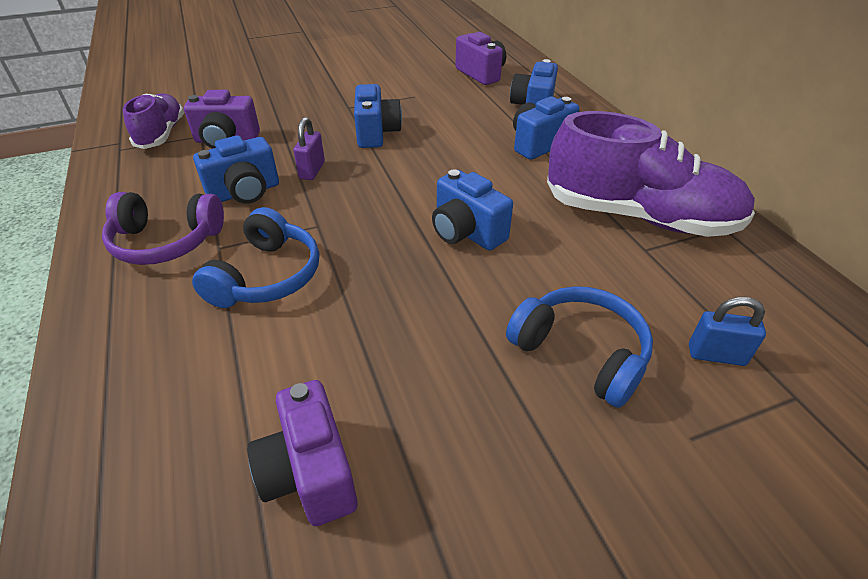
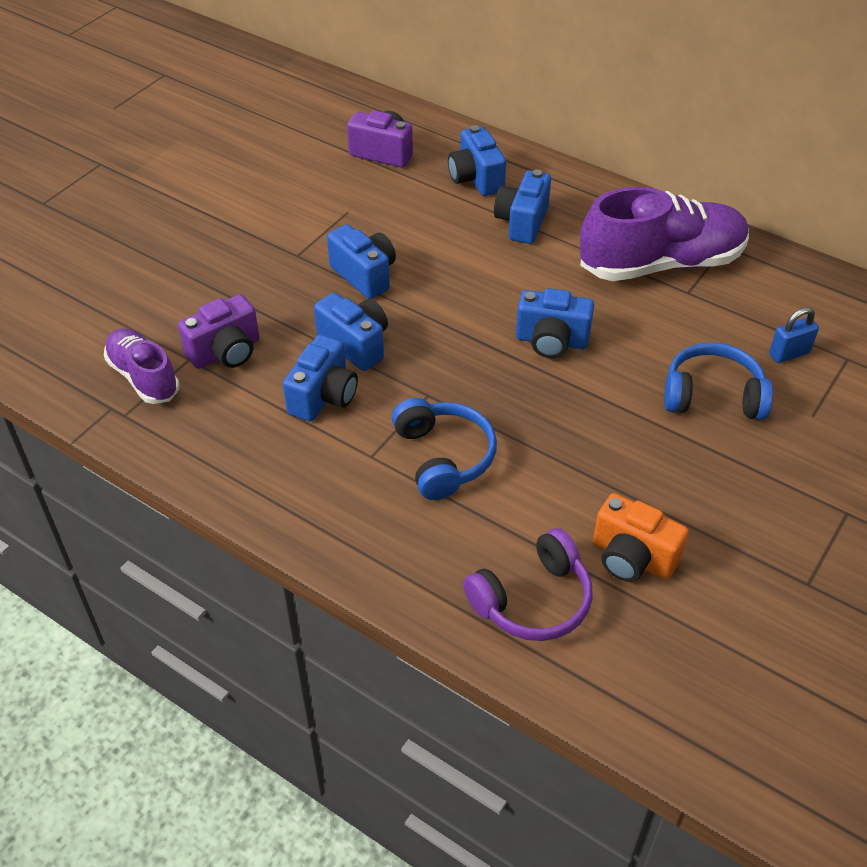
camera: 35 degrees left, 5 degrees up
purple headphones [102,192,224,265] -> purple headphones moved to [463,528,592,641]
purple camera [247,380,358,526] -> orange camera [593,493,689,582]
purple padlock [293,117,325,180] -> blue camera [314,293,388,371]

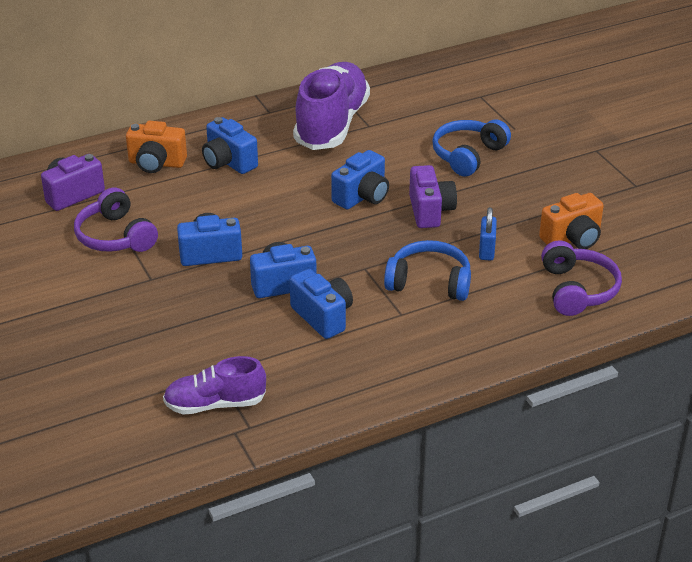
camera: 60 degrees left, 10 degrees down
purple camera [178,294,259,369] -> purple camera moved to [409,165,457,228]
blue camera [448,125,506,196] -> orange camera [126,121,187,173]
blue padlock [769,307,819,363] -> blue padlock moved to [479,207,497,261]
none -> purple headphones [74,188,158,252]

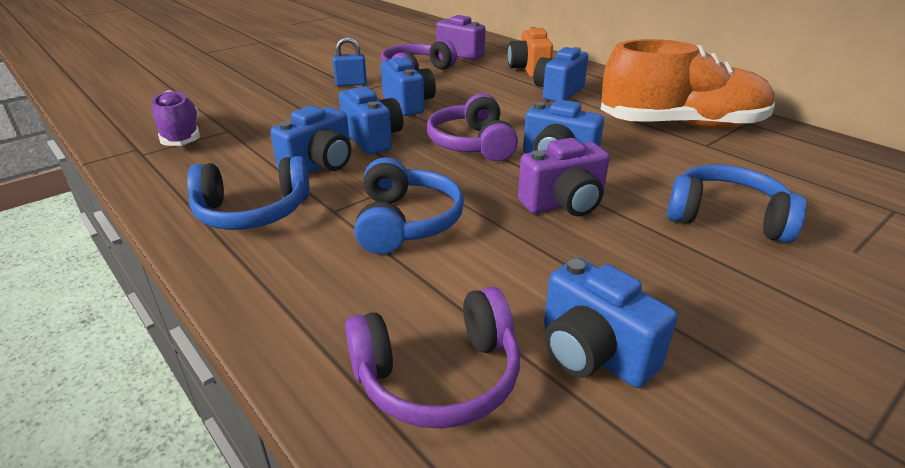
camera: 75 degrees right, 5 degrees down
purple shoe [293,62,370,150] -> orange shoe [600,39,775,129]
blue padlock [479,207,497,261] -> blue padlock moved to [333,37,367,86]
orange camera [539,193,604,249] -> blue camera [544,258,678,388]
none -> blue headphones [187,156,310,230]
none -> purple headphones [427,93,518,162]

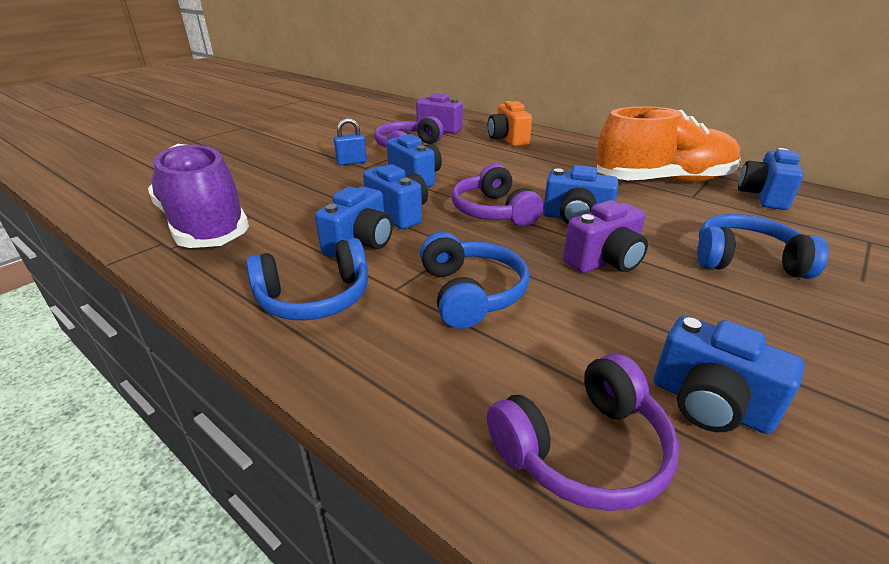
camera: 10 degrees left, 0 degrees up
purple shoe [152,90,200,146] -> purple shoe [148,144,249,248], size x1.76
blue camera [533,47,588,102] -> blue camera moved to [738,148,804,210]

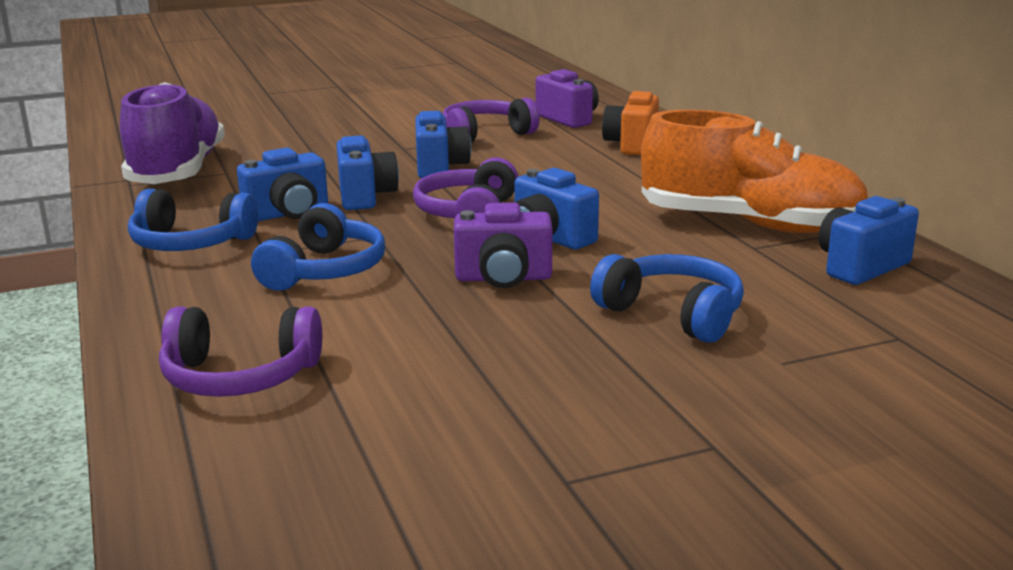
camera: 30 degrees right, 10 degrees down
blue padlock [334,118,367,165] -> none
blue camera [654,316,805,434] -> none

